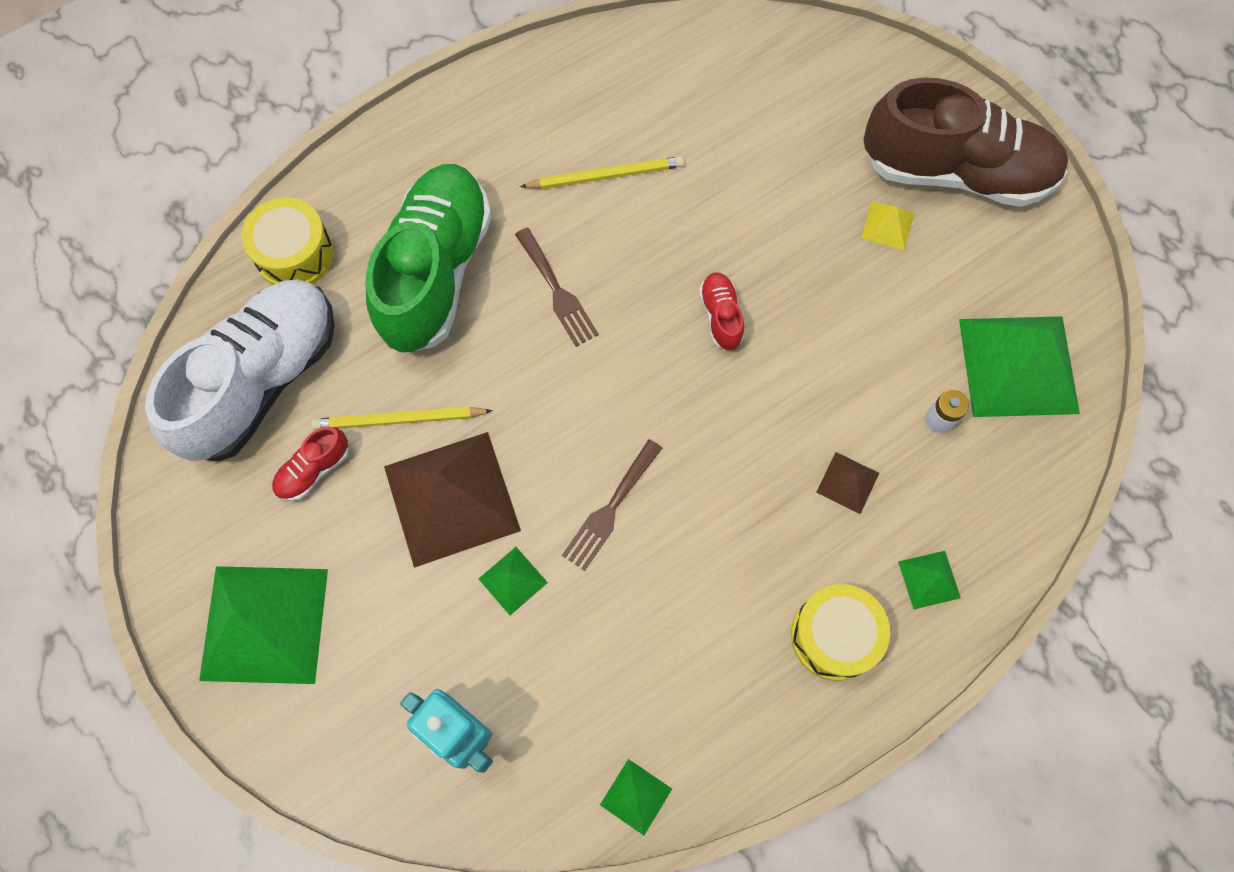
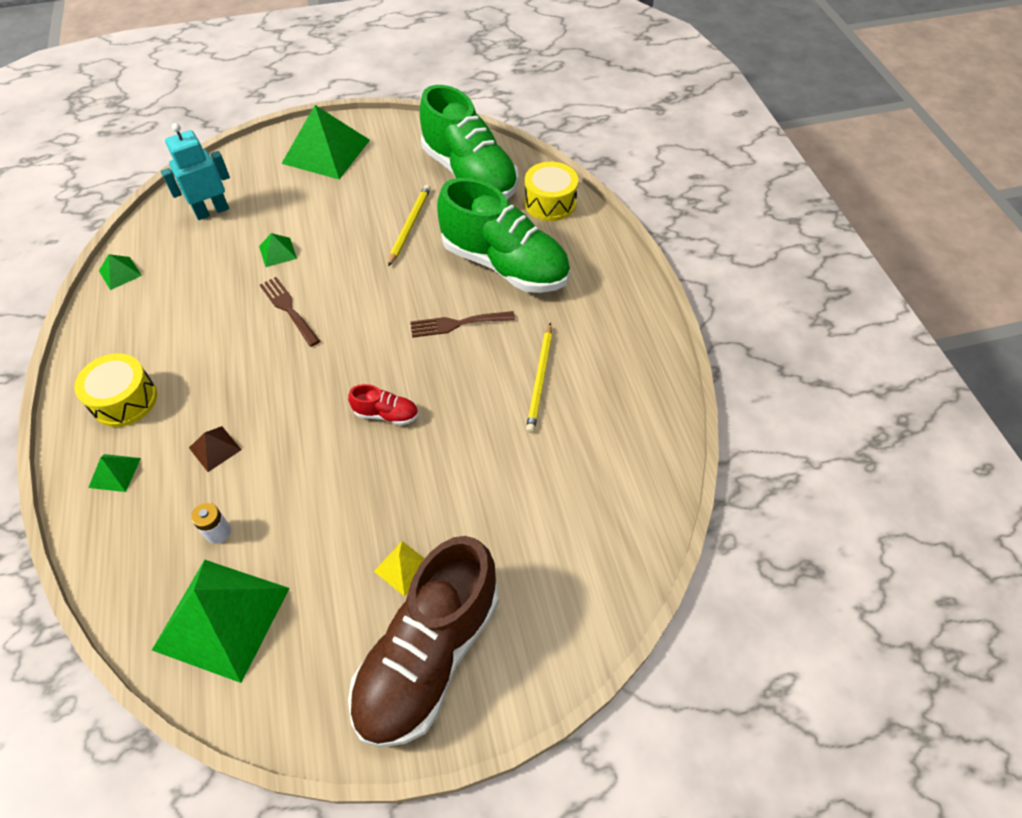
camera: 110 degrees right, 15 degrees down
white shoe [145,279,334,461] -> green shoe [420,85,519,200]
red shoe [272,426,349,501] -> none
brown pyramid [384,432,521,568] -> none

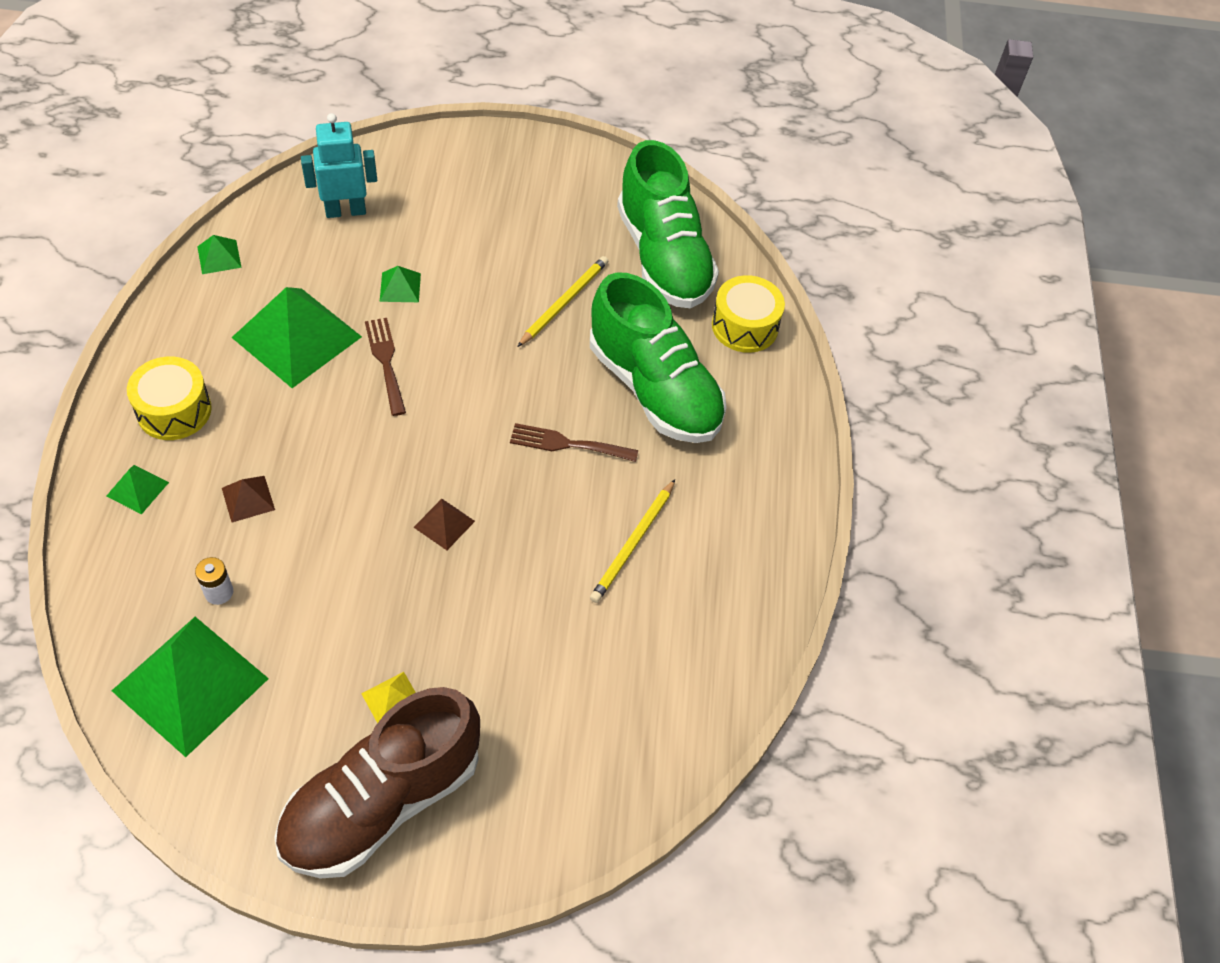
camera: 15 degrees right, 0 degrees up
green pyramid [281,105,370,179] -> green pyramid moved to [231,287,362,388]
red shoe [348,384,418,425] -> brown pyramid [414,499,475,550]

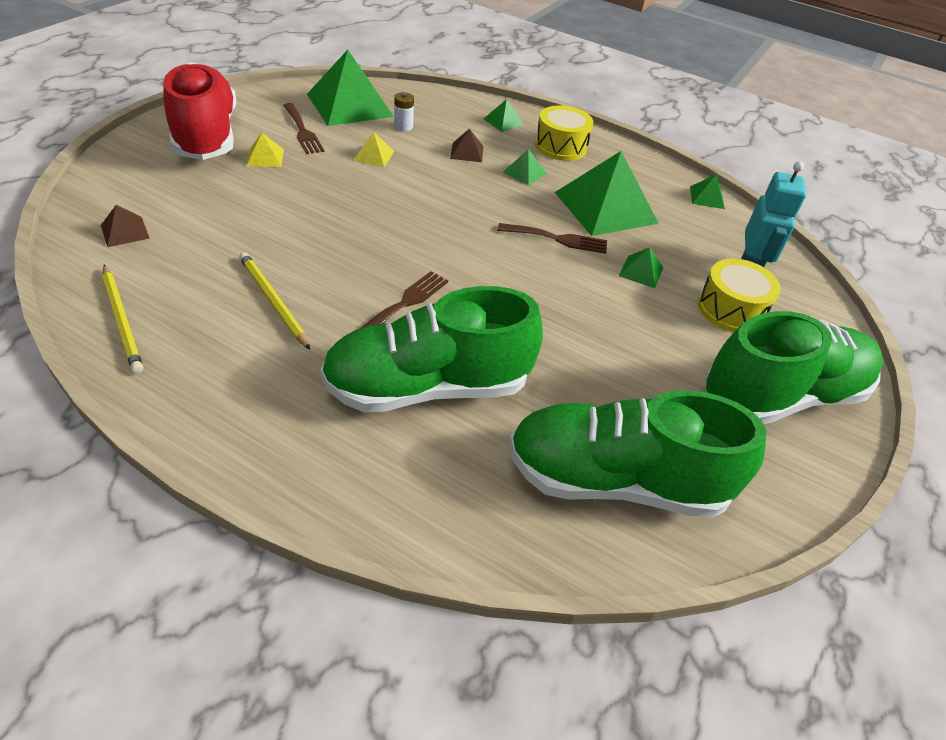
camera: 115 degrees right, 10 degrees down
brown shoe [274,687,480,878] -> red shoe [163,62,236,160]
brown pyramid [414,499,475,550] -> brown pyramid moved to [101,205,150,247]
yellow pencil [517,256,608,347] -> yellow pencil moved to [102,265,143,374]
yellow drum [712,275,785,353] -> yellow drum moved to [698,258,781,332]
none -> brown fork [283,103,324,154]
none -> yellow pyramid [353,131,394,167]
none -> green pyramid [502,149,547,186]
none -> green shoe [704,311,884,424]

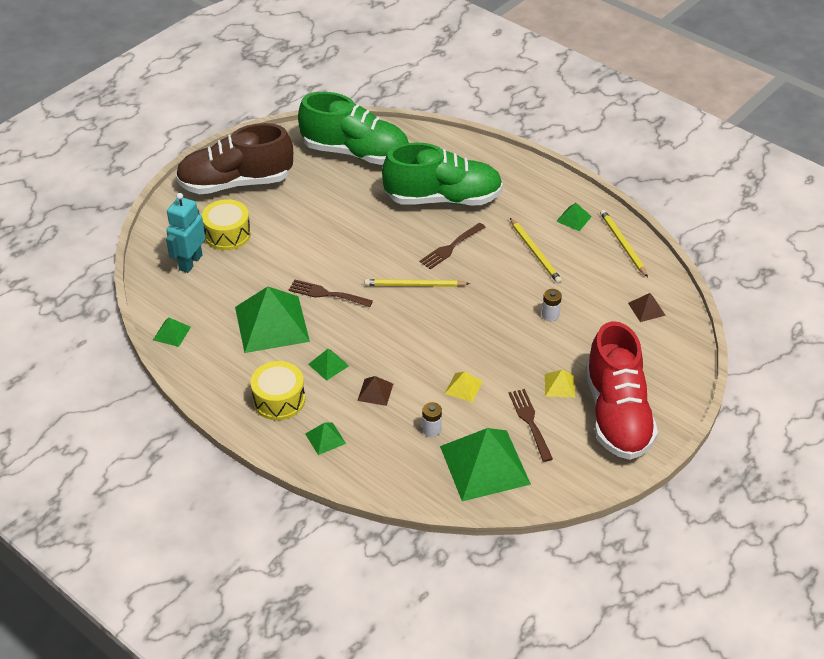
camera: 165 degrees left, 0 degrees up
green pyramid [619,247,663,288] -> green pyramid moved to [556,203,592,231]
green shoe [704,311,884,424] -> brown shoe [175,123,293,194]
none -> yellow pencil [364,279,470,287]
none -> white battery [542,289,562,321]

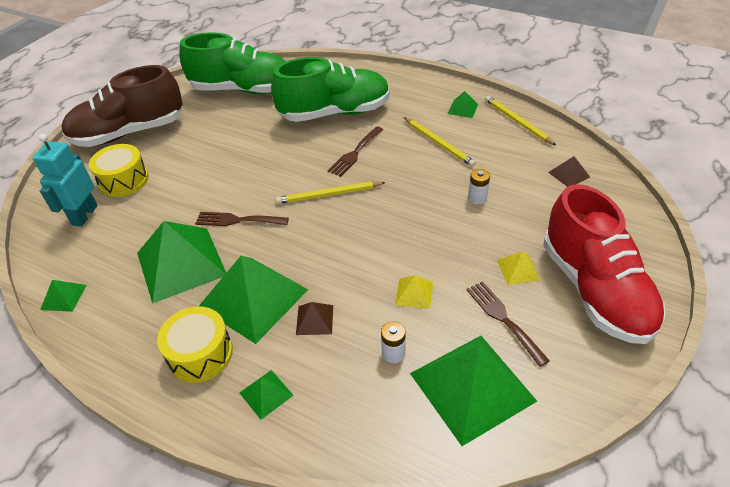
camera: 10 degrees left, 0 degrees up
green pyramid [308,349,349,381] -> green pyramid [199,256,308,344], size x2.28

